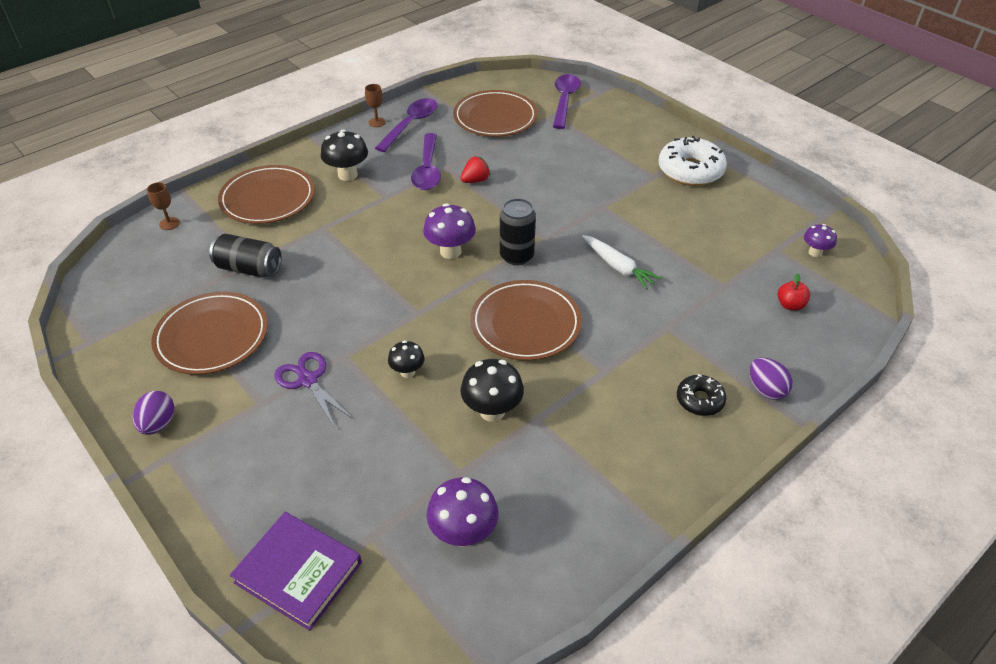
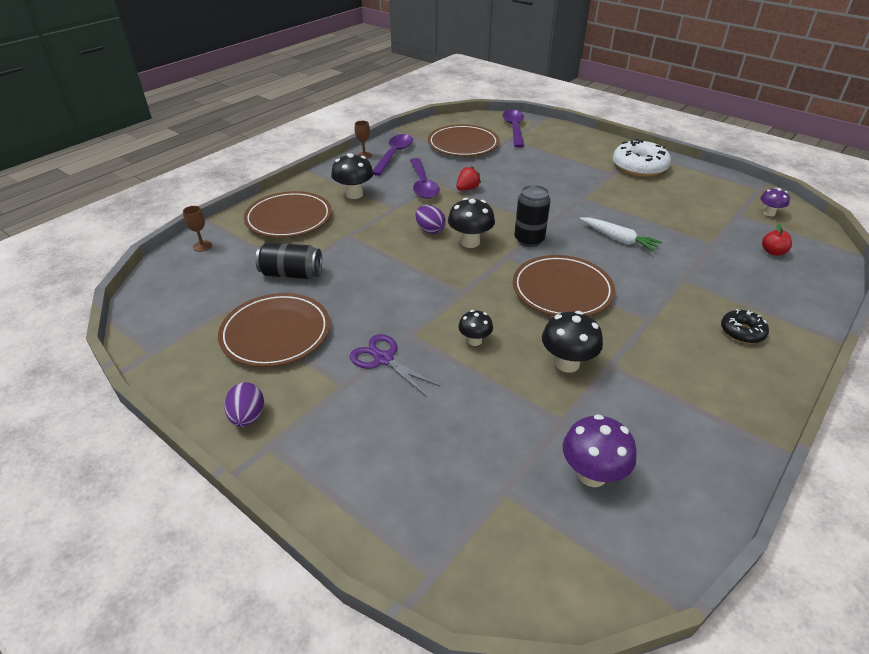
camera: 10 degrees left, 5 degrees down
purple book [230,512,362,631] -> none
purple mushroom [423,204,476,259] -> black mushroom [448,198,495,248]
purple egg [750,358,793,400] -> purple egg moved to [415,205,446,234]

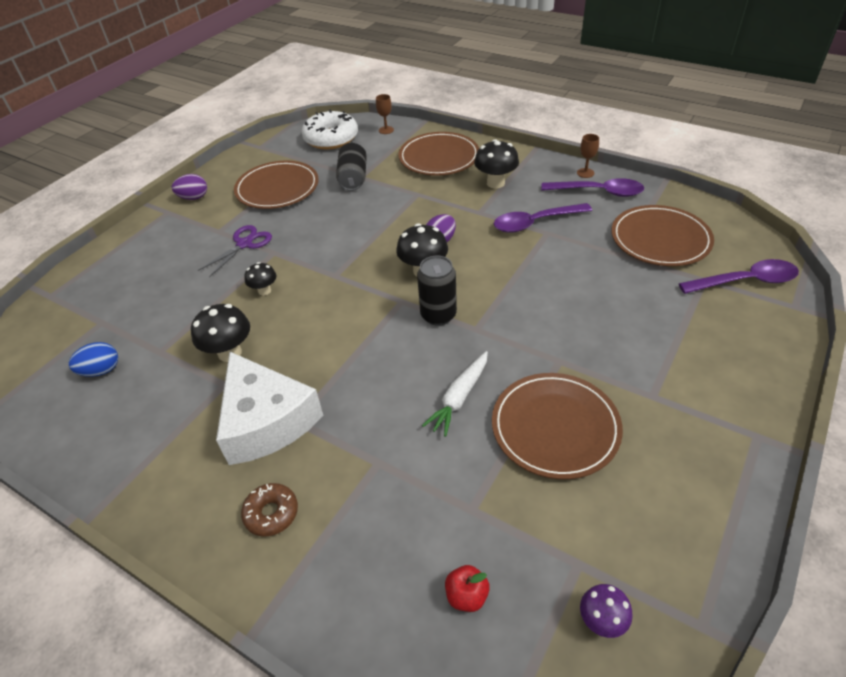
camera: 85 degrees right, 5 degrees up
red strawberry [456,166,481,190] -> none
brown plate [513,255,615,316] -> brown plate moved to [492,373,623,479]
purple mushroom [563,414,637,487] -> blue egg [68,342,118,377]
white donut [613,139,671,177] -> white donut moved to [301,110,358,150]
black donut [721,309,769,343] -> brown donut [241,483,298,536]
none -> white cheese [216,352,323,465]

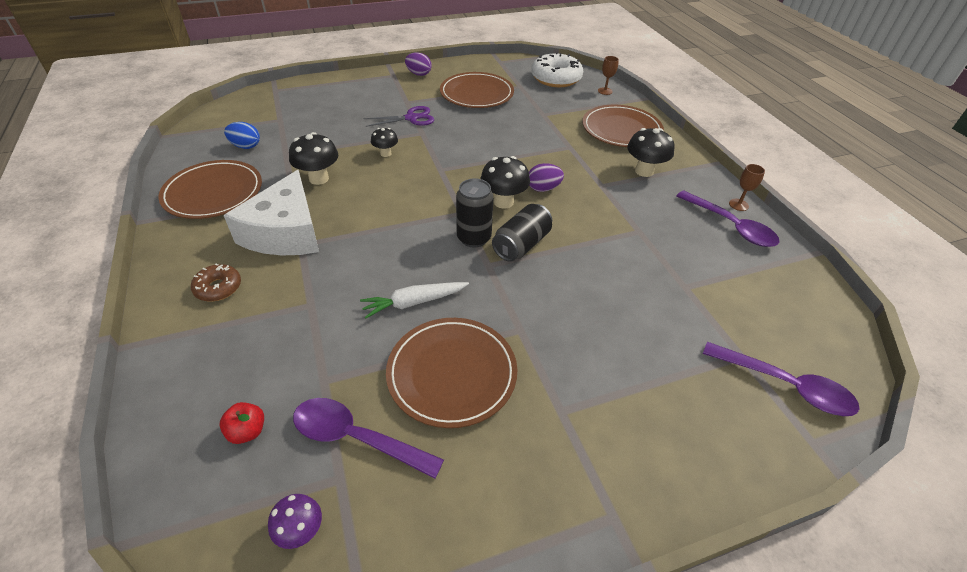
camera: 35 degrees right, 0 degrees up
black can [336,143,367,191] -> black can moved to [492,204,552,262]
purple spoon [494,203,592,233] -> purple spoon moved to [293,398,444,479]
brown plate [611,205,714,266] -> brown plate moved to [158,160,262,219]

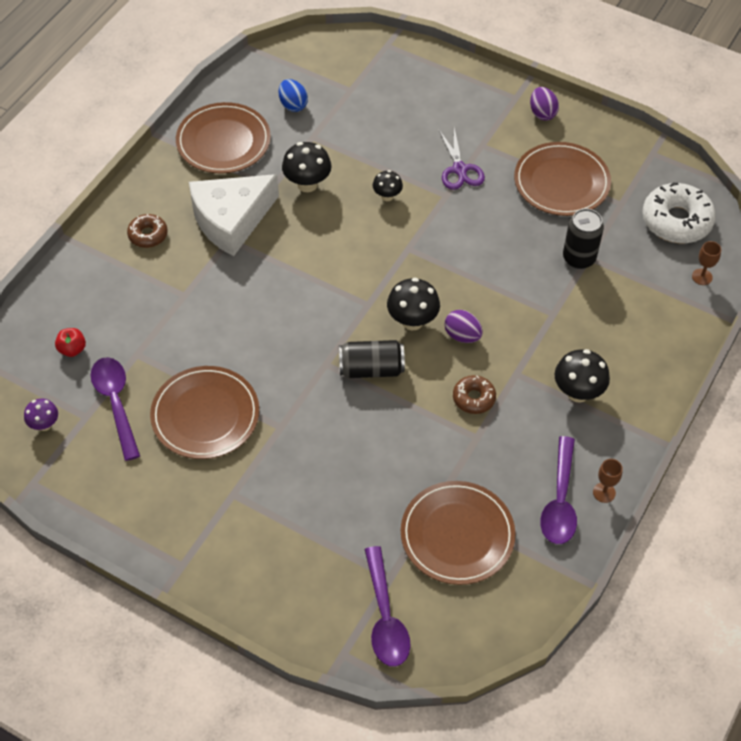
camera: 50 degrees right, 10 degrees up
white carrot [360,282,469,318] -> none
purple scissors [363,106,434,127] -> purple scissors turned 45 degrees clockwise [439,128,485,190]
black can [456,178,494,248] -> black can moved to [563,208,604,269]
brown plate [582,105,664,147] -> brown plate moved to [401,481,515,585]
none -> brown donut [453,375,496,414]

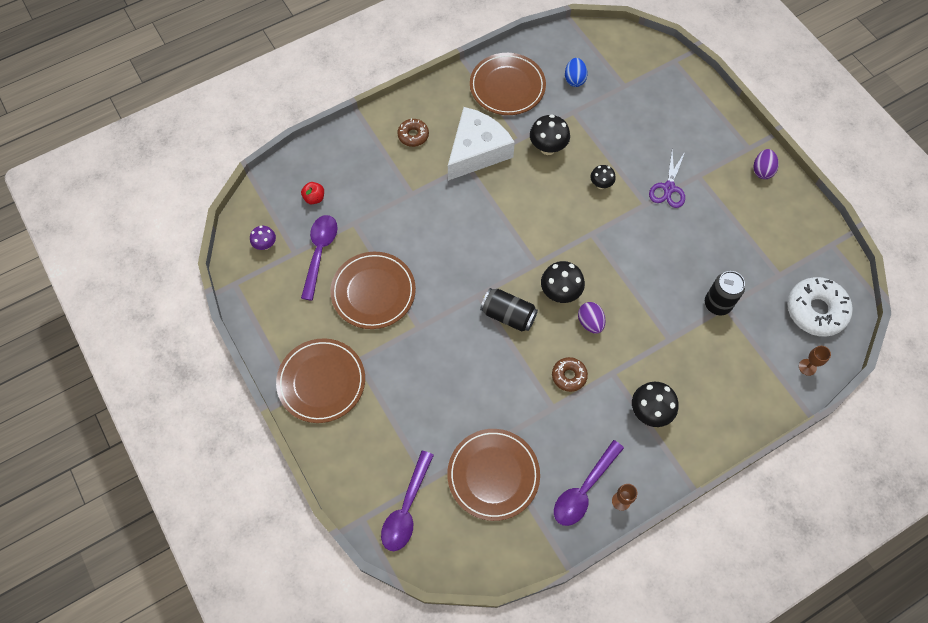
camera: 30 degrees right, 10 degrees up
white cheese [189,174,279,256] -> white cheese turned 135 degrees clockwise [448,107,515,181]
brown plate [514,142,611,216] -> brown plate moved to [276,338,365,423]

